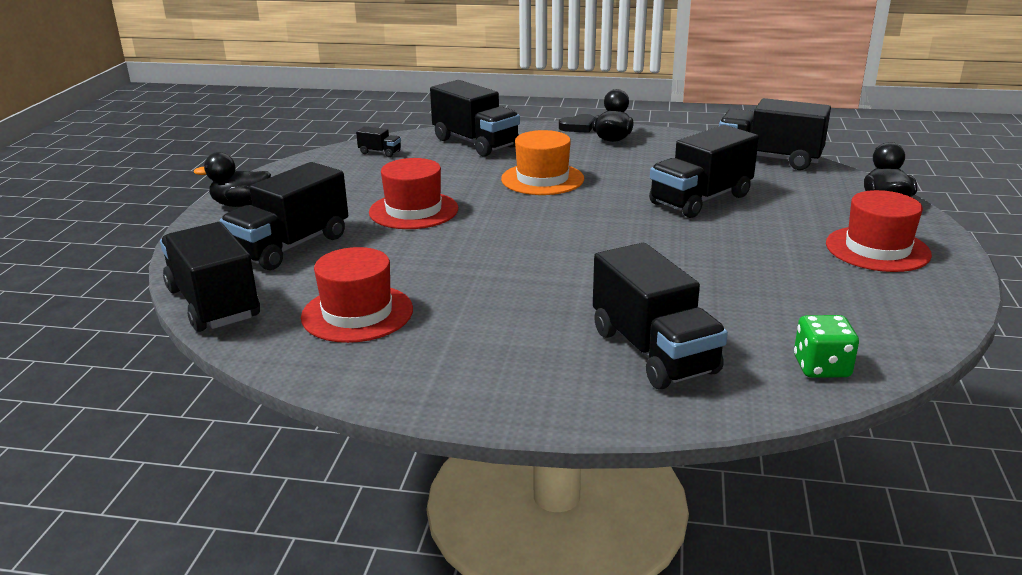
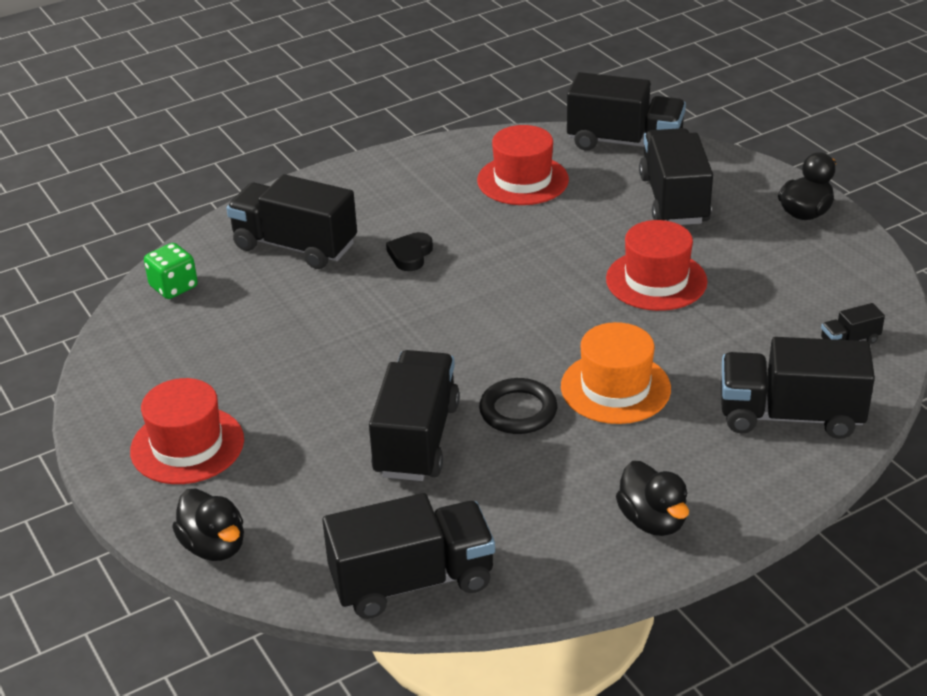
camera: 140 degrees right, 10 degrees up
black heart [559,114,595,133] -> black heart moved to [386,232,433,271]
none -> black ring [479,378,557,434]

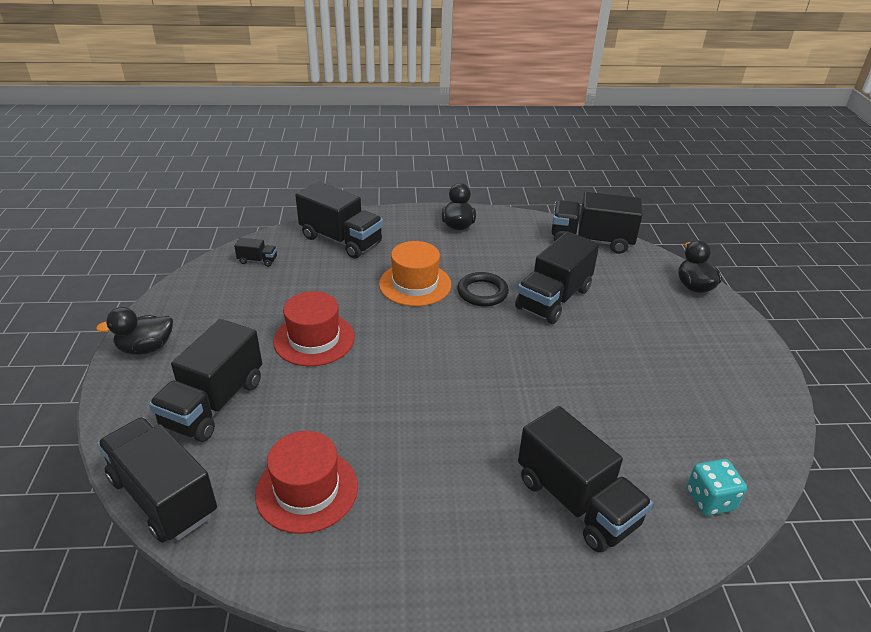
camera: 155 degrees left, 0 degrees up
red hat [130,378,244,484] -> none
green dice [144,243,198,299] -> turquoise dice [687,459,747,516]
black heart [386,232,433,271] -> none

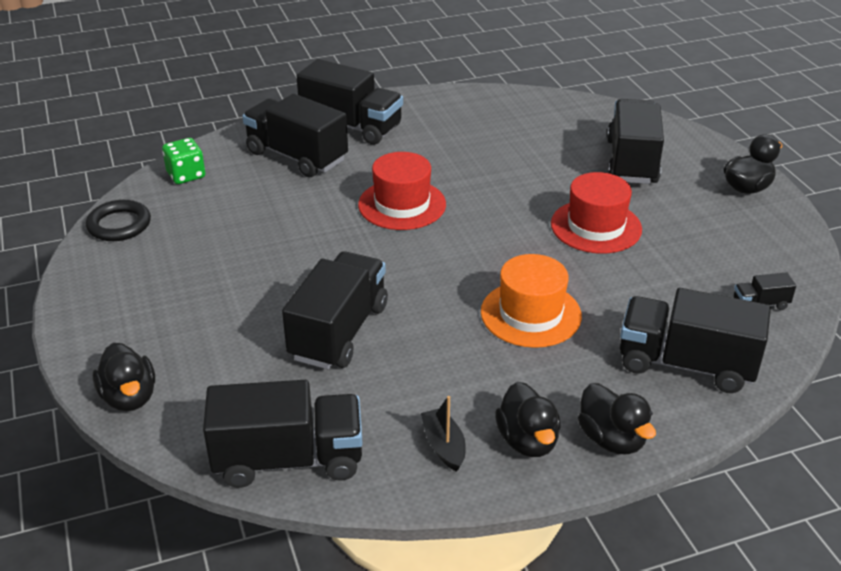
camera: 165 degrees right, 0 degrees up
black truck [97,417,217,543] -> black truck moved to [297,59,403,145]
red hat [255,431,358,534] -> red hat moved to [358,152,446,230]
black ring [457,272,509,306] -> black ring moved to [86,200,151,241]
turquoise dice [687,459,747,516] -> green dice [162,138,205,184]
none -> black boat [421,396,466,472]
none -> black duck [578,383,656,455]

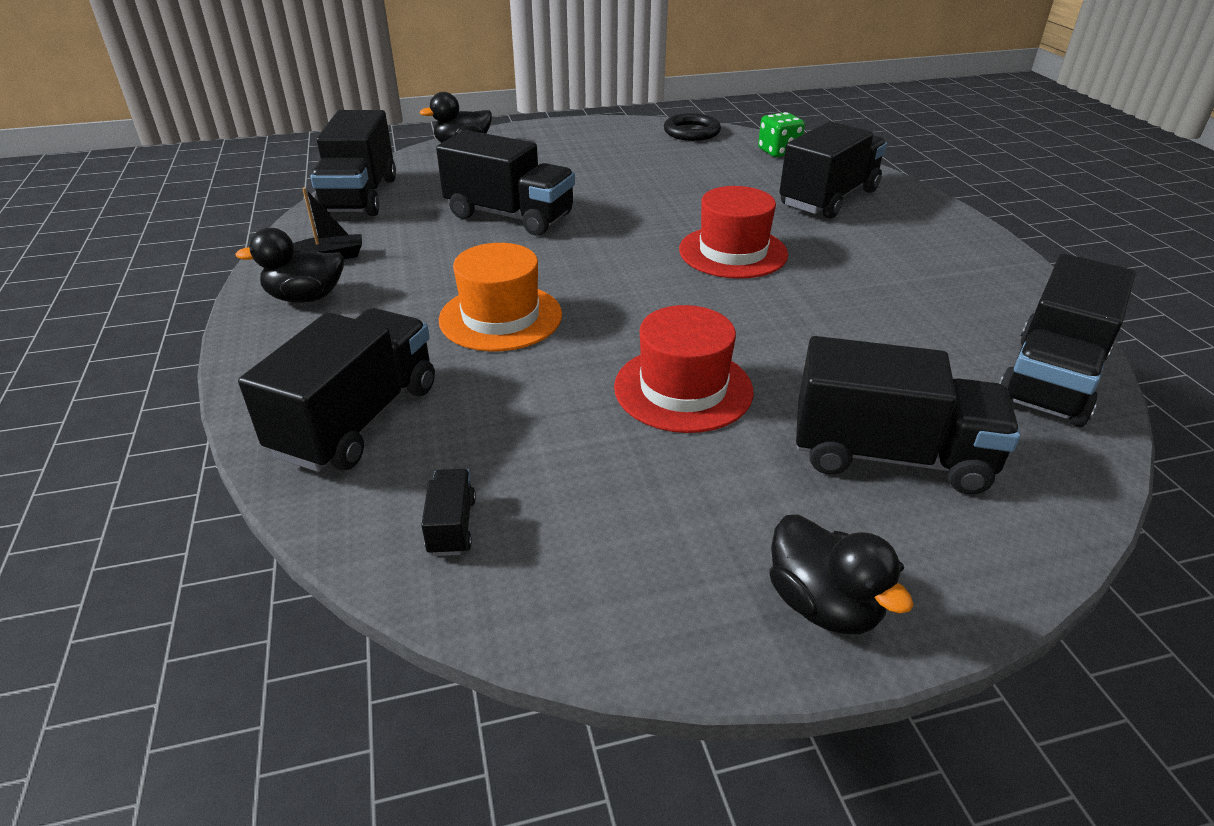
camera: 95 degrees right, 0 degrees up
black truck [297,59,403,145] -> black truck moved to [999,254,1136,427]
black duck [578,383,656,455] -> none

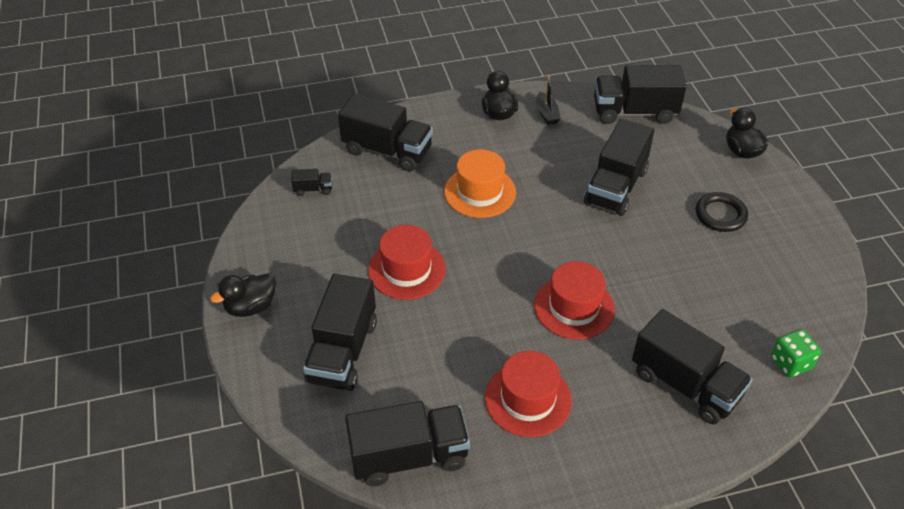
camera: 90 degrees right, 10 degrees up
black ring [664,113,721,141] -> black ring moved to [696,192,748,232]
black truck [999,254,1136,427] -> black truck turned 135 degrees clockwise [345,401,470,486]
none -> red hat [485,351,572,437]

